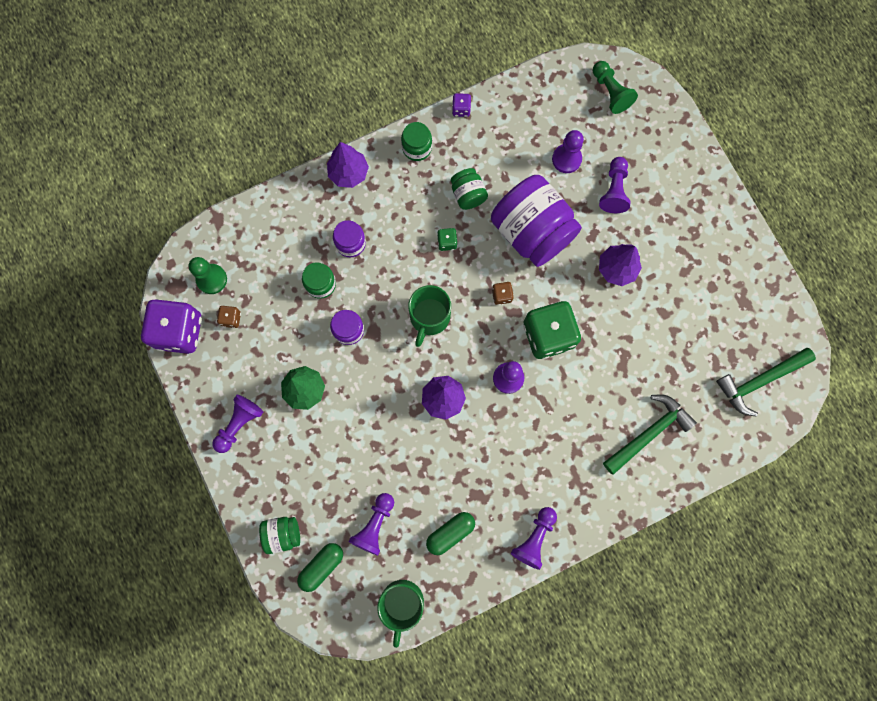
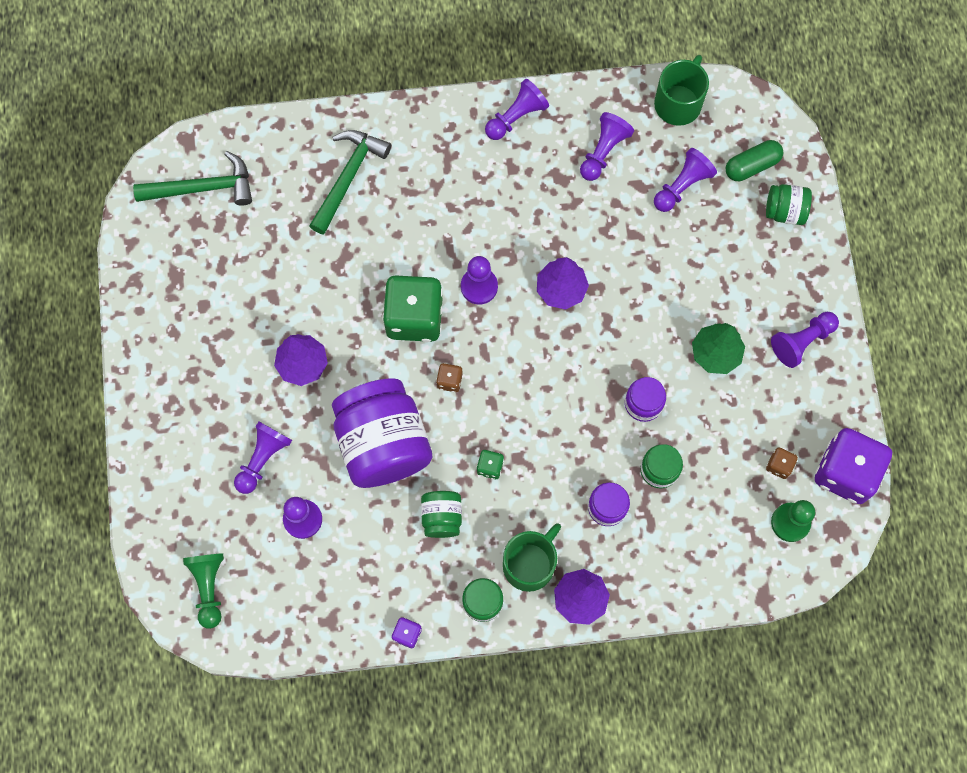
camera: 160 degrees left, 5 degrees down
green mug [408,285,451,347] -> green mug moved to [503,524,561,592]
green capsule [426,512,475,555] -> purple pawn [580,112,634,181]
green hammer [603,394,697,475] -> green hammer turned 135 degrees clockwise [309,130,391,235]

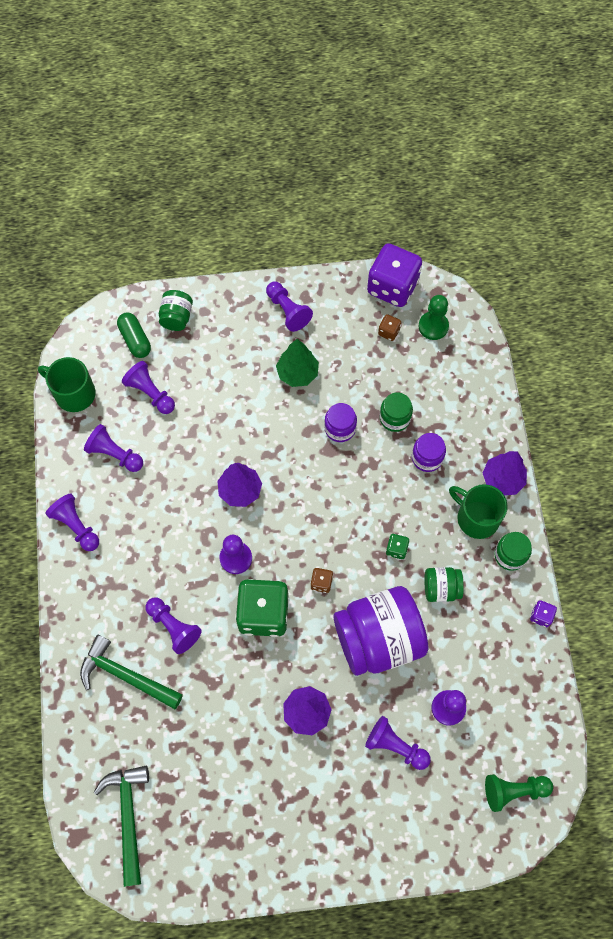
camera: 90 degrees left, 5 degrees down
none -> purple pawn [145,597,202,654]

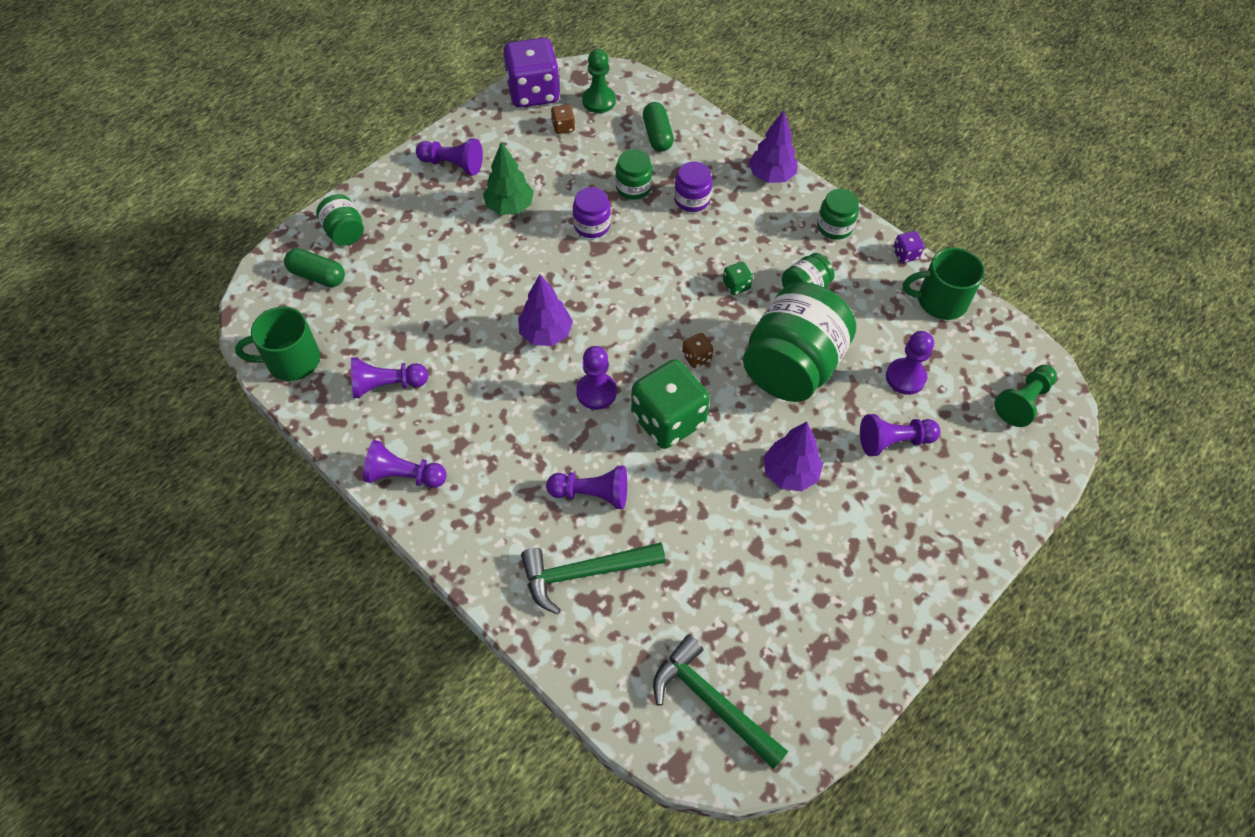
camera: 40 degrees left, 10 degrees down
purple pawn [122,361,175,414] -> none
purple jar [334,586,428,676] -> green jar [743,282,856,402]
green mug [449,484,508,539] -> green mug moved to [903,248,985,320]
none -> green capsule [643,102,674,151]

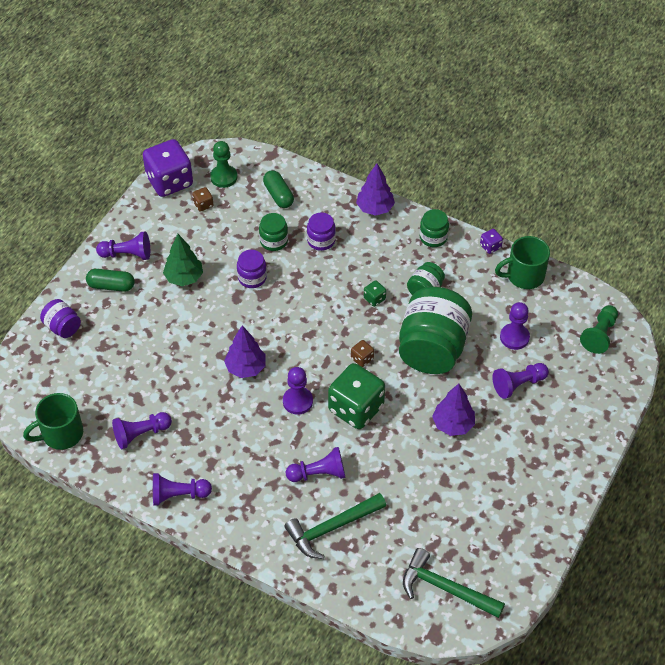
camera: 15 degrees left, 5 degrees down
green capsule [284,248,345,287] -> green capsule moved to [86,269,135,292]
green jar [316,194,364,246] -> purple jar [40,299,81,338]

